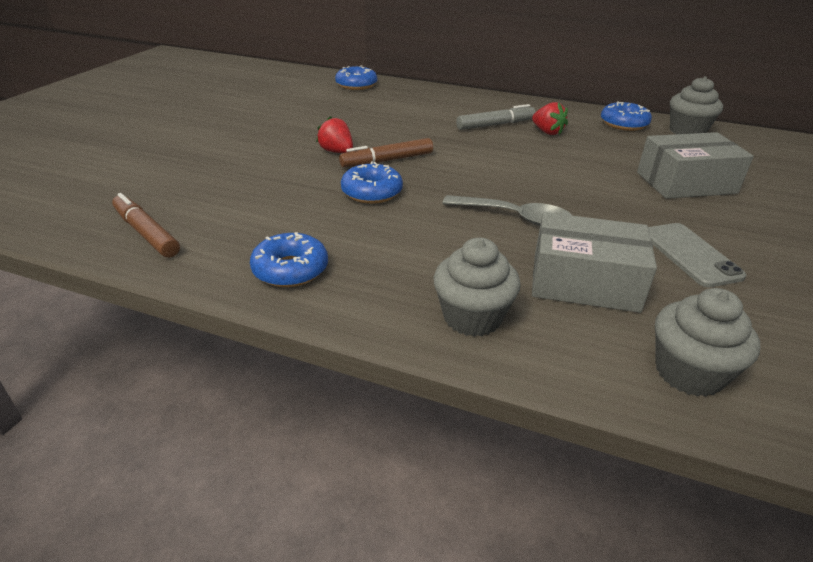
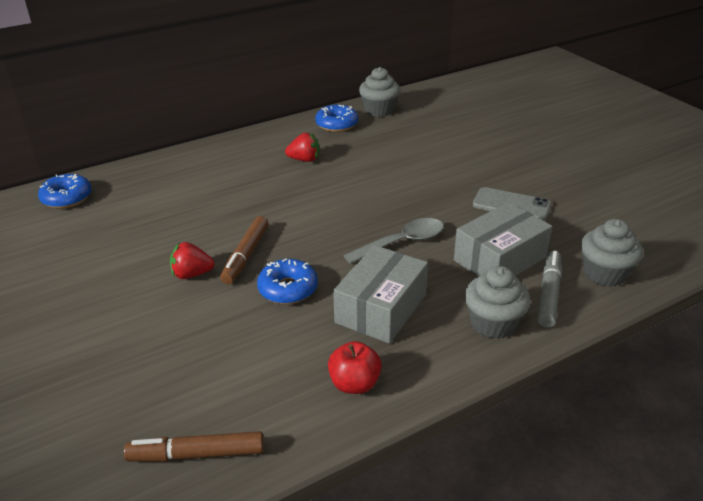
camera: 50 degrees left, 0 degrees up
blue donut [250,232,328,287] -> red apple [328,341,382,394]
grey marker [456,104,536,130] -> grey marker moved to [537,251,562,328]
grey box [637,132,754,199] -> grey box moved to [333,245,428,344]

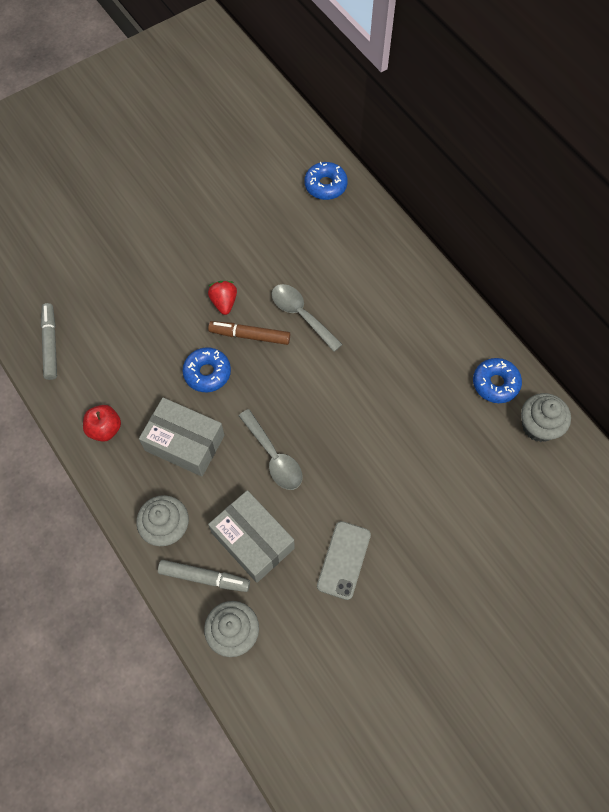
camera: 85 degrees right, 30 degrees up
brown marker [124,431,264,462] -> grey marker [41,303,57,380]
red strawberry [285,133,319,162] -> none
none -> grey spoon [271,284,343,352]

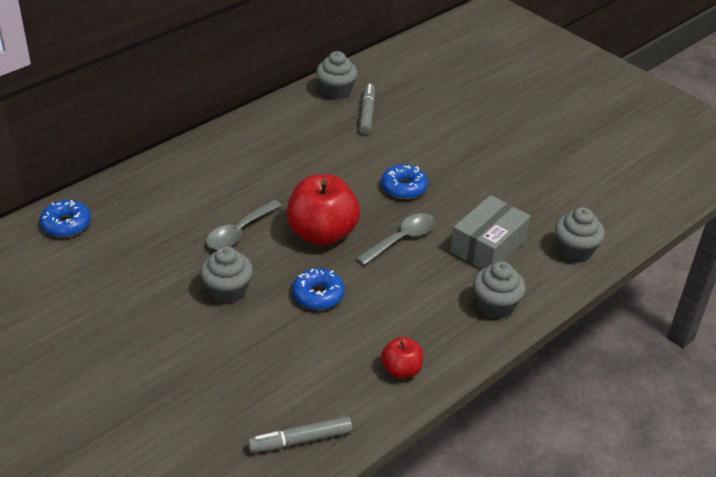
camera: 100 degrees left, 25 degrees down
grey box [139,397,225,477] -> none
grey marker [158,560,250,592] -> grey marker moved to [359,84,375,135]
red strawberry [208,281,237,315] -> grey cupcake [200,246,253,304]
brown marker [208,321,290,345] -> none
grey phone [317,521,371,600] -> none
blue donut [473,358,522,403] -> blue donut moved to [381,164,428,199]
none -> red apple [286,174,360,246]

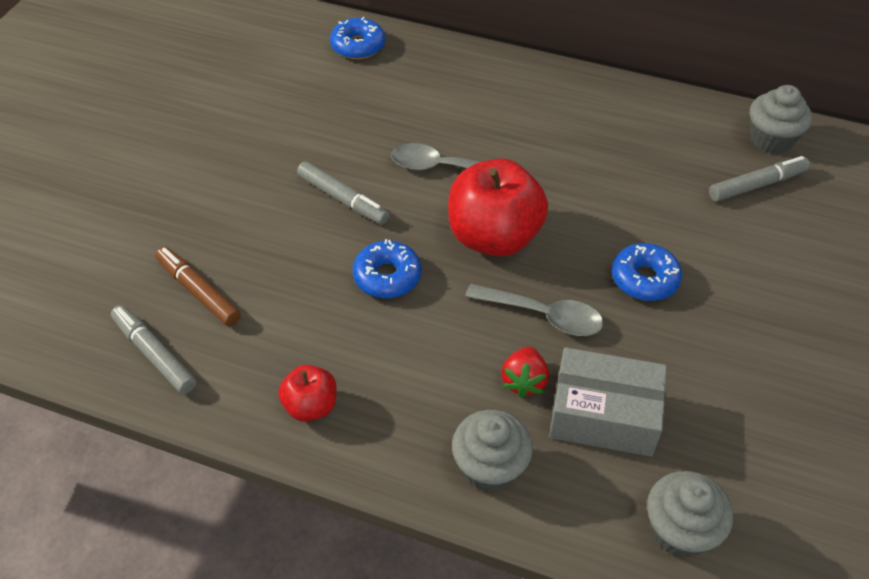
camera: 65 degrees right, 10 degrees up
grey cupcake [200,246,253,304] -> grey marker [297,161,390,225]
none -> brown marker [155,246,241,326]
none -> red strawberry [501,346,549,398]

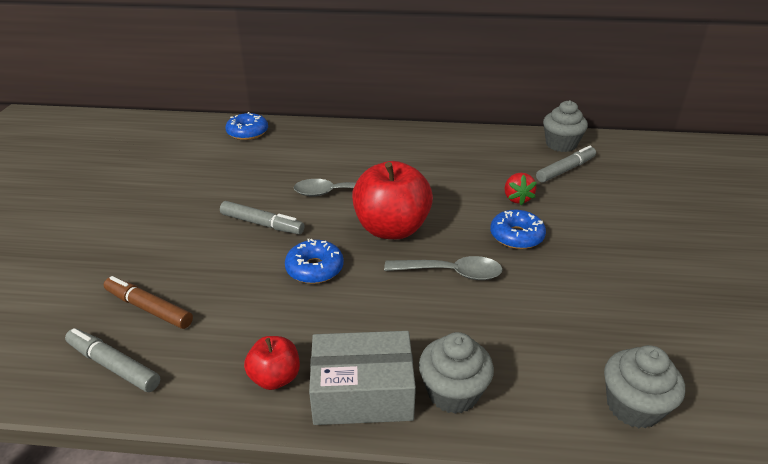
camera: 15 degrees left, 15 degrees down
red strawberry [501,346,549,398] -> red strawberry moved to [505,173,537,205]
grey box [549,347,667,457] -> grey box moved to [309,331,416,425]

